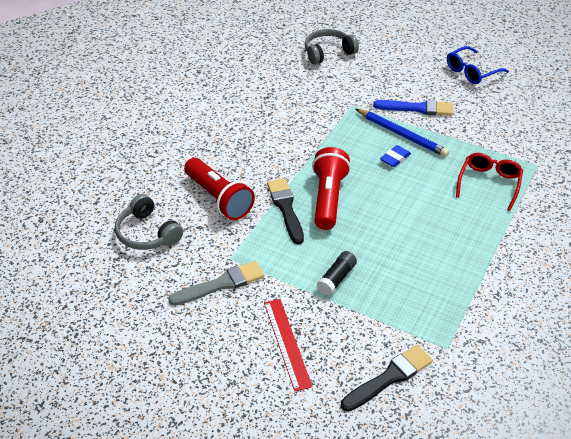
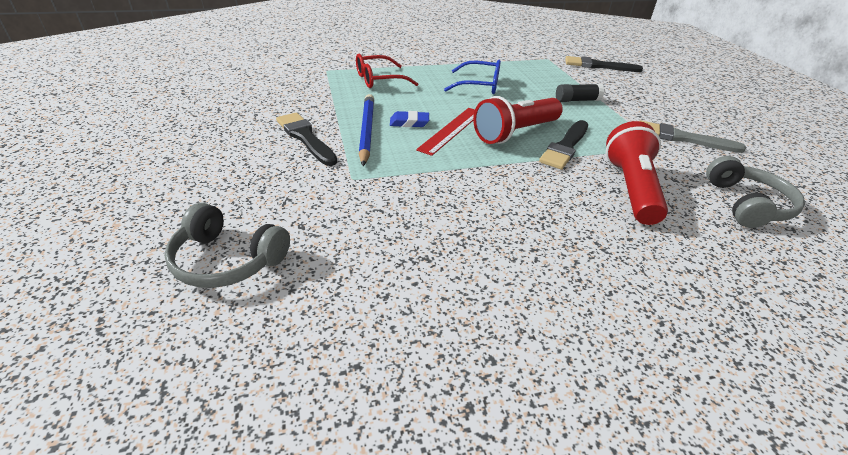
camera: 135 degrees left, 5 degrees down
red ruler [264,299,312,391] -> red ruler moved to [416,108,475,156]
blue brush [373,100,453,116] -> black brush [276,113,337,166]
blue glasses [447,46,509,84] -> blue glasses moved to [444,60,501,94]

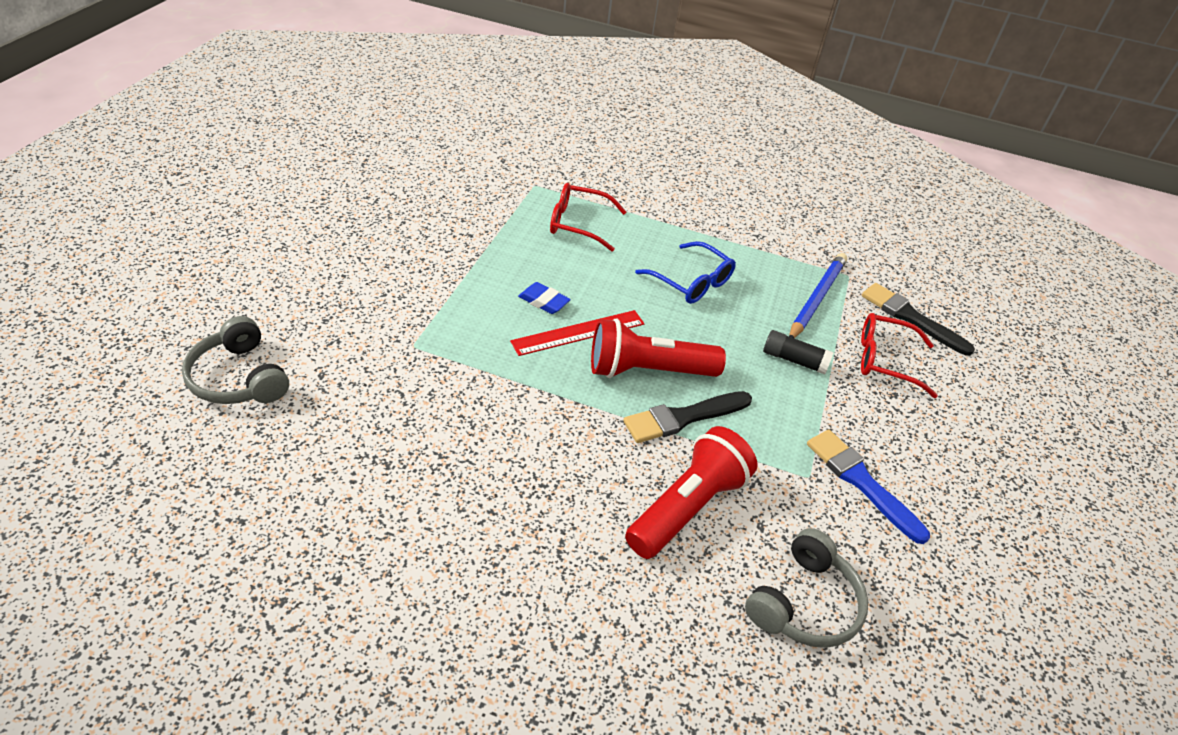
camera: 30 degrees right, 5 degrees up
black brush [276,113,337,166] -> none
blue pencil [359,94,374,166] -> blue pencil moved to [789,253,847,338]
grey brush [640,121,746,153] -> blue brush [807,429,930,544]
none -> red glasses [861,313,938,398]

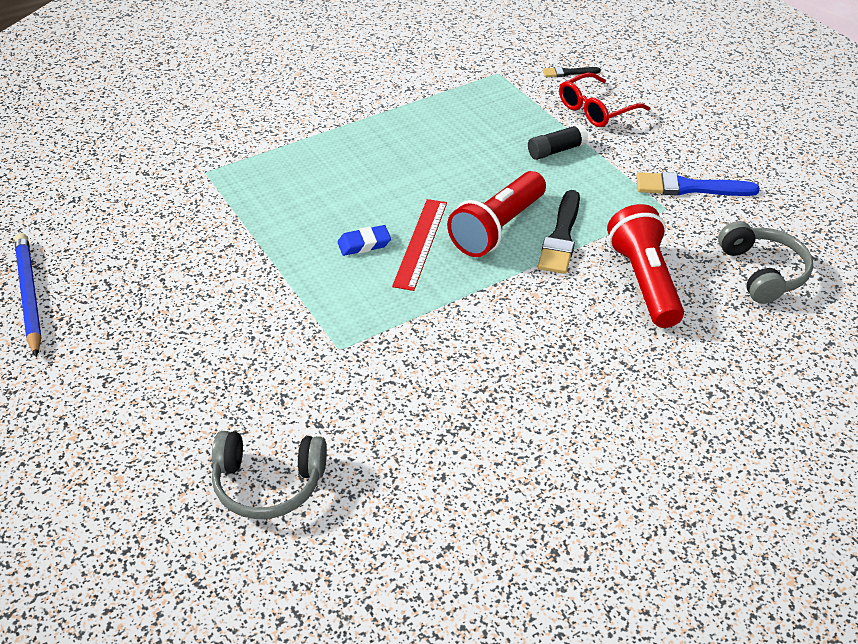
camera: 45 degrees left, 0 degrees up
red glasses [550,183,626,252] -> none
blue glasses [635,241,736,304] -> none
blue pencil [789,253,847,338] -> blue pencil moved to [14,233,42,357]
black brush [862,283,975,356] -> black brush [543,67,601,77], size x0.55

